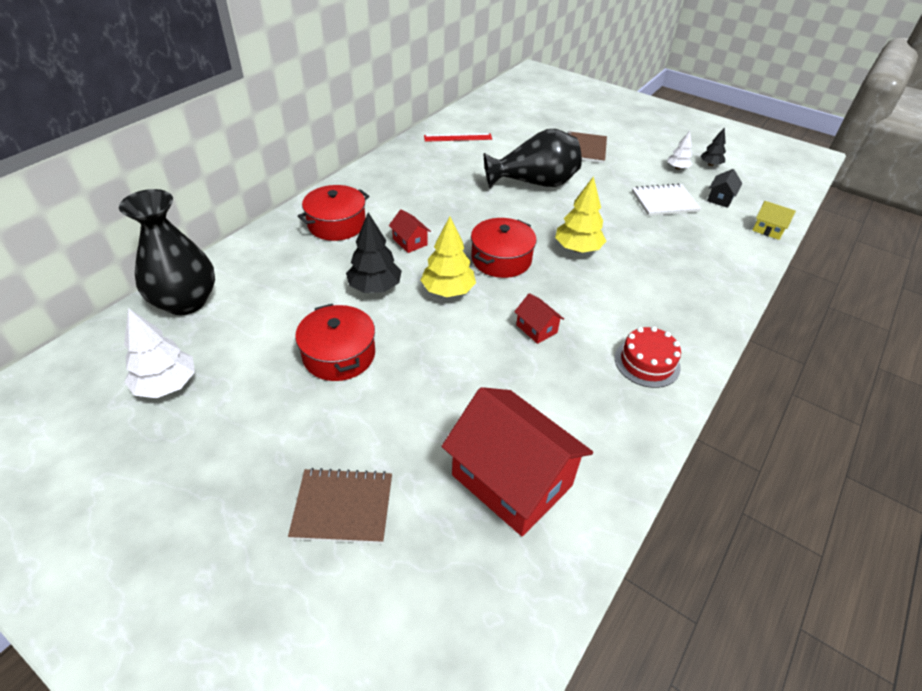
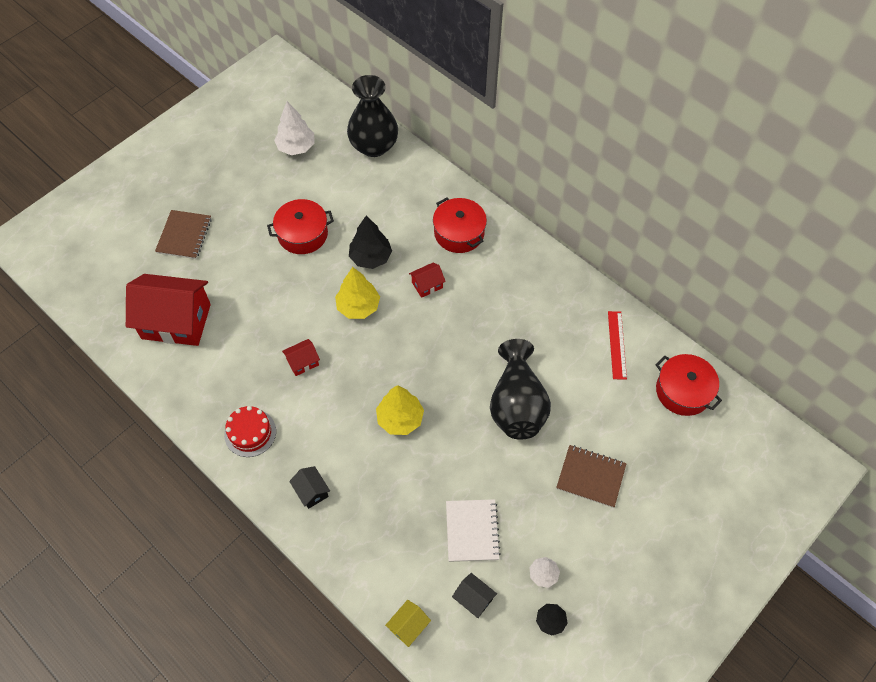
camera: 100 degrees right, 15 degrees up
red house [442,387,593,537] -> red house turned 45 degrees clockwise [126,274,211,346]
red pot [471,218,537,278] -> red pot moved to [655,354,722,416]
none -> black house [289,466,330,509]

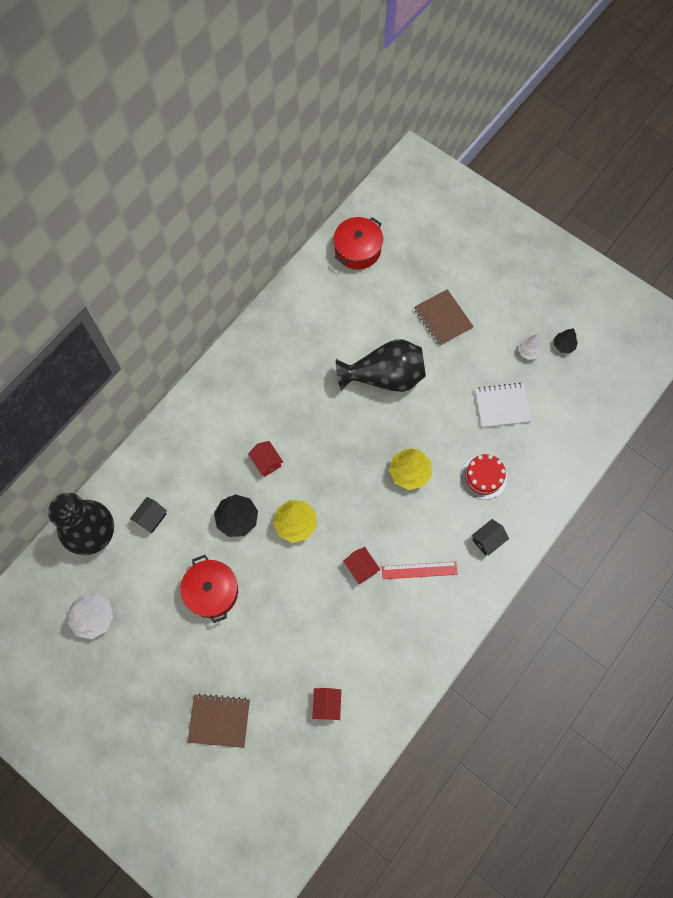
camera: 95 degrees left, 10 degrees up
red house [126,274,211,346] -> red house [312,688,341,720], size x0.43
red cake [224,406,276,457] -> red cake moved to [461,454,507,499]
yellow house [385,600,431,647] -> none
red pot [433,197,487,253] -> none
black house [452,573,497,618] -> black house moved to [130,497,167,533]
brown notebook [556,445,627,508] -> brown notebook turned 45 degrees counterclockwise [414,289,474,346]
red ruler [608,311,627,380] -> red ruler moved to [382,562,457,579]

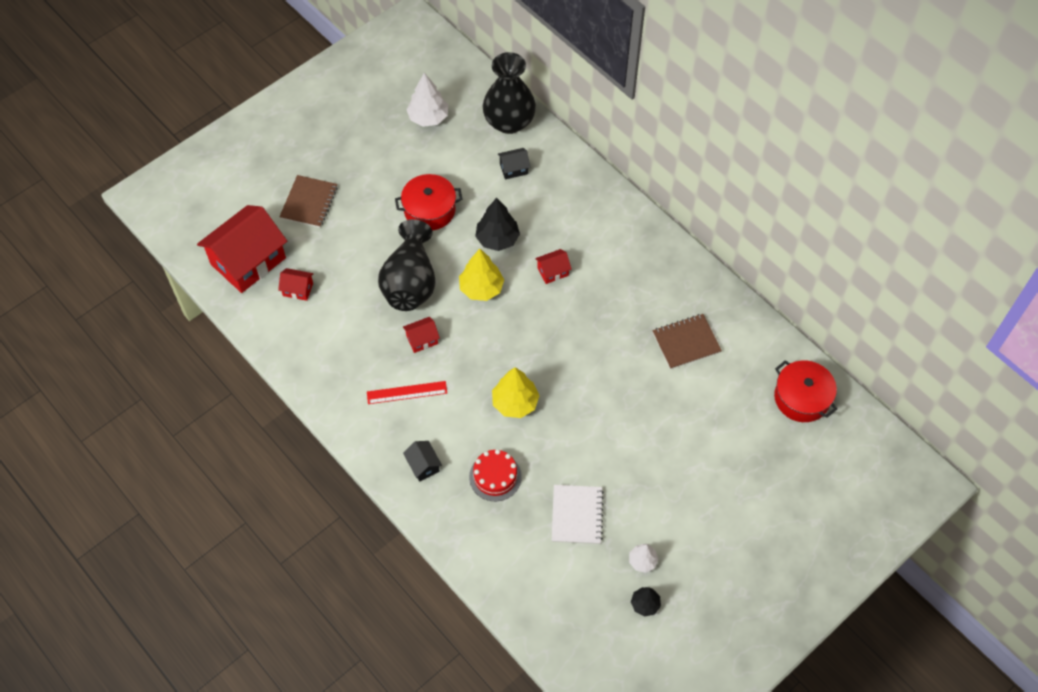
camera: 100 degrees right, 10 degrees down
black house [130,497,167,533] -> black house turned 60 degrees counterclockwise [498,148,530,179]
black vase [336,339,426,392] -> black vase moved to [378,219,436,311]
red ruler [382,562,457,579] -> red ruler turned 75 degrees clockwise [367,381,447,404]
brown notebook [414,289,474,346] -> brown notebook moved to [652,314,722,369]
none -> red house [197,205,287,293]

